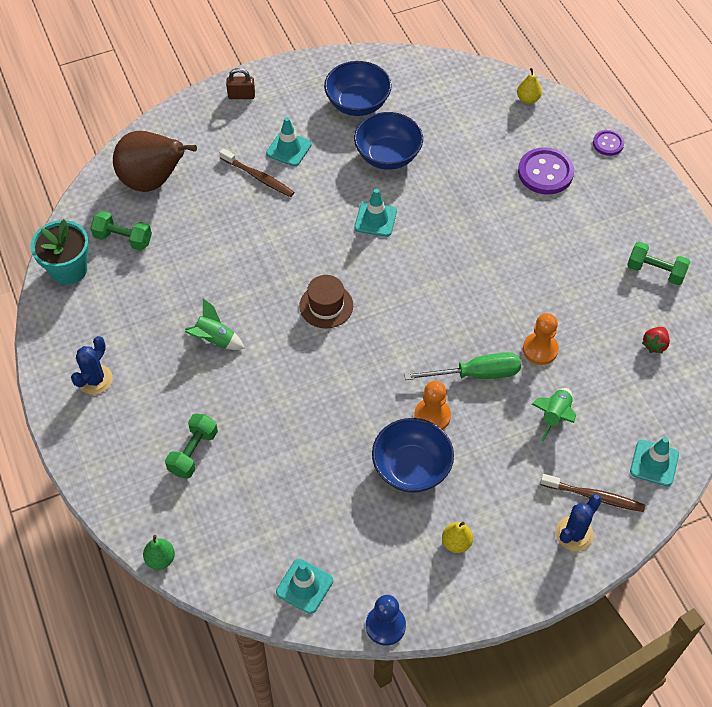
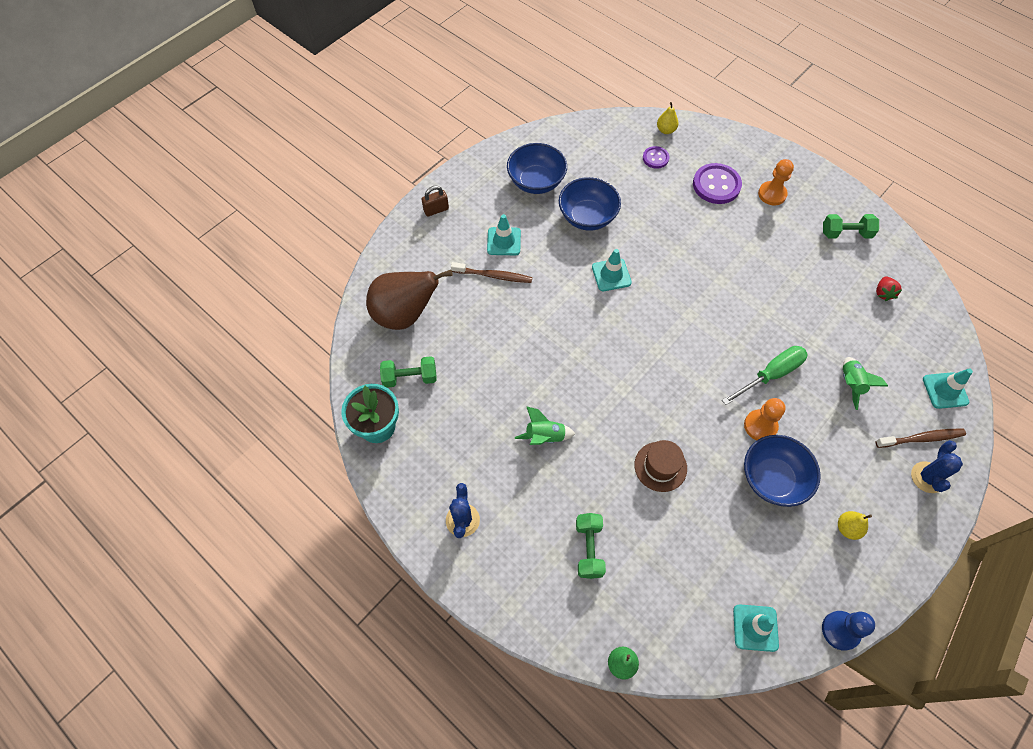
camera: 25 degrees left, 5 degrees up
brown hat [299,275,353,328] -> brown hat moved to [634,440,687,492]
orange pawn [523,313,559,365] -> orange pawn moved to [758,159,794,205]
purple button [593,130,624,156] -> purple button moved to [643,146,669,169]

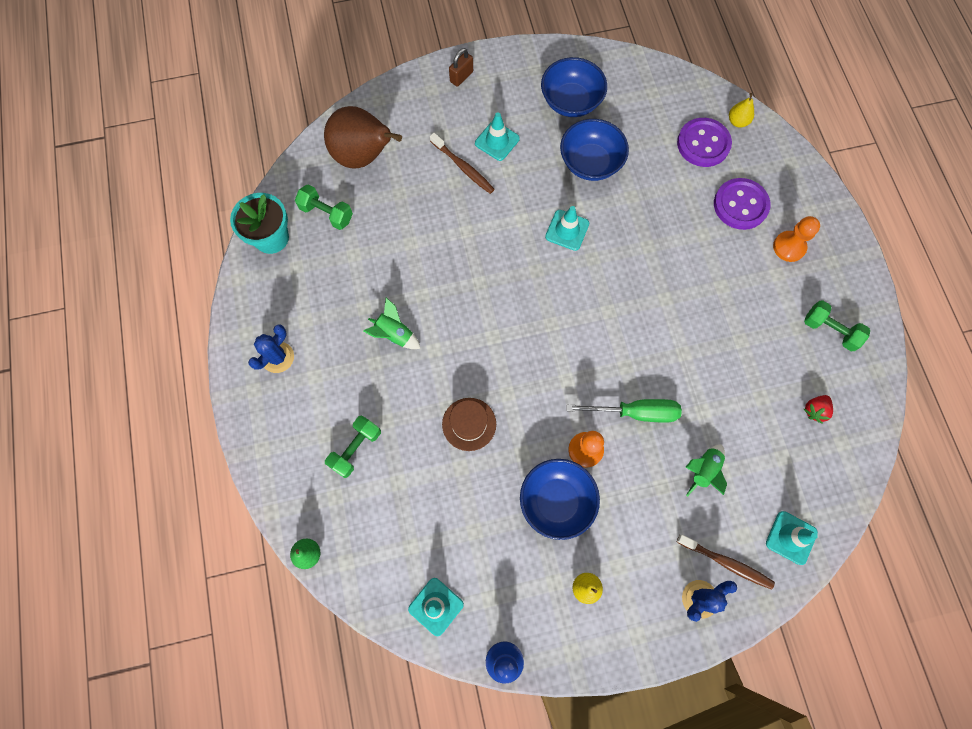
camera: 35 degrees right, 10 degrees up
brown padlock [422,185,449,217] -> brown padlock turned 60 degrees counterclockwise [449,48,473,87]
purple button [643,146,669,169] -> purple button [677,118,732,167], size x1.77

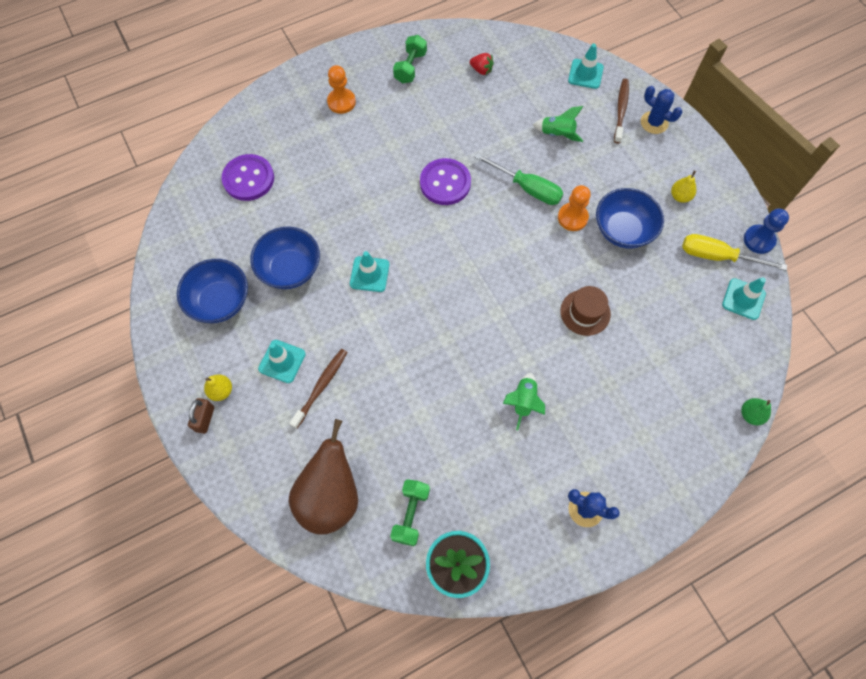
camera: 105 degrees left, 5 degrees down
green dumbbell [325,415,381,478] -> none
brown padlock [449,48,473,87] -> brown padlock turned 75 degrees clockwise [188,398,214,434]
green screwdriver [566,399,682,423] -> green screwdriver turned 135 degrees clockwise [474,153,563,205]
purple button [714,178,771,230] -> purple button moved to [420,158,471,205]
yellow pear [729,93,754,127] -> yellow pear moved to [204,374,232,401]
none -> yellow screwdriver [682,234,787,271]

